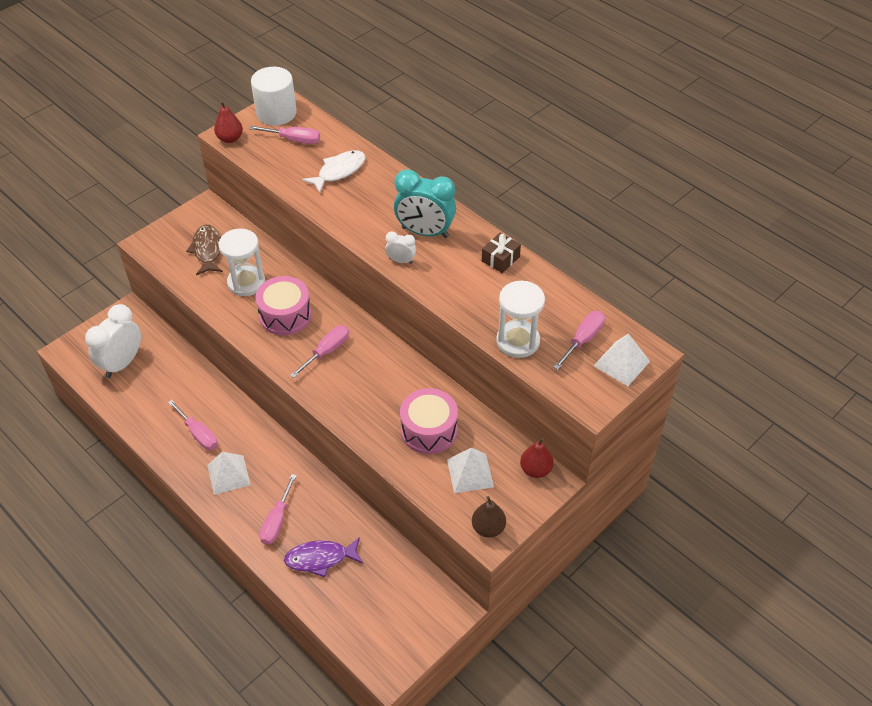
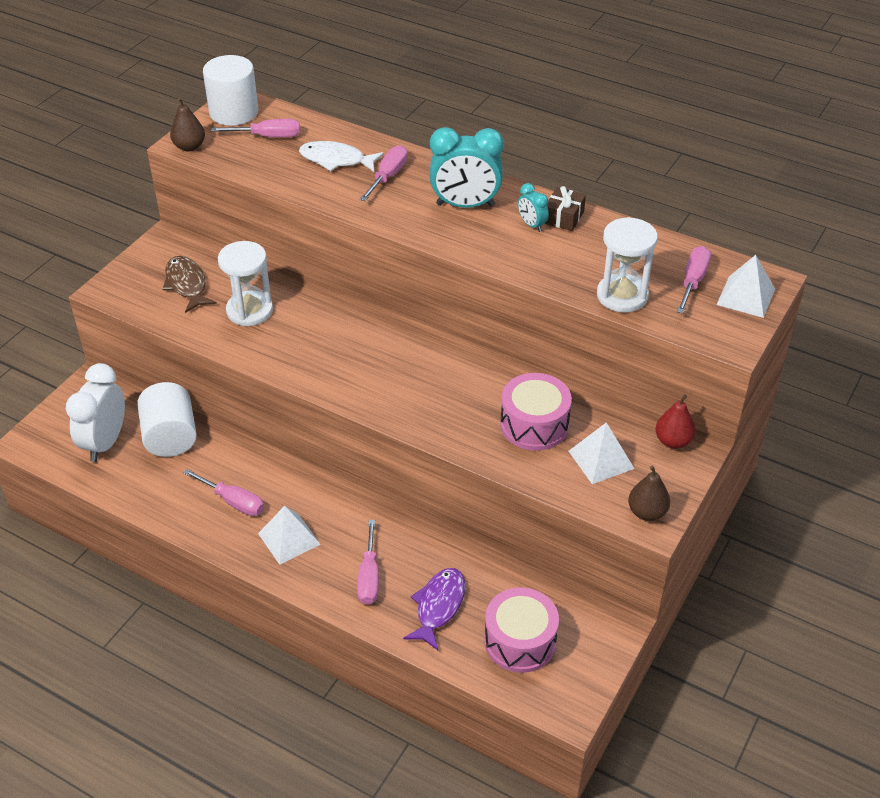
camera: 15 degrees left, 5 degrees down
red pear [214,101,243,143] -> brown pear [170,98,205,152]
pink drum [255,276,311,335] -> pink drum moved to [484,587,559,673]
purple fish [284,537,363,577] -> purple fish turned 135 degrees clockwise [403,568,466,650]
pink screwdriver [290,325,349,378] -> pink screwdriver moved to [360,145,408,201]
white fish [302,150,365,193] -> white fish turned 105 degrees counterclockwise [299,141,384,173]
white clock [385,231,416,264] -> none
none -> white cylinder [137,382,197,457]
none -> turquoise clock [518,183,549,232]

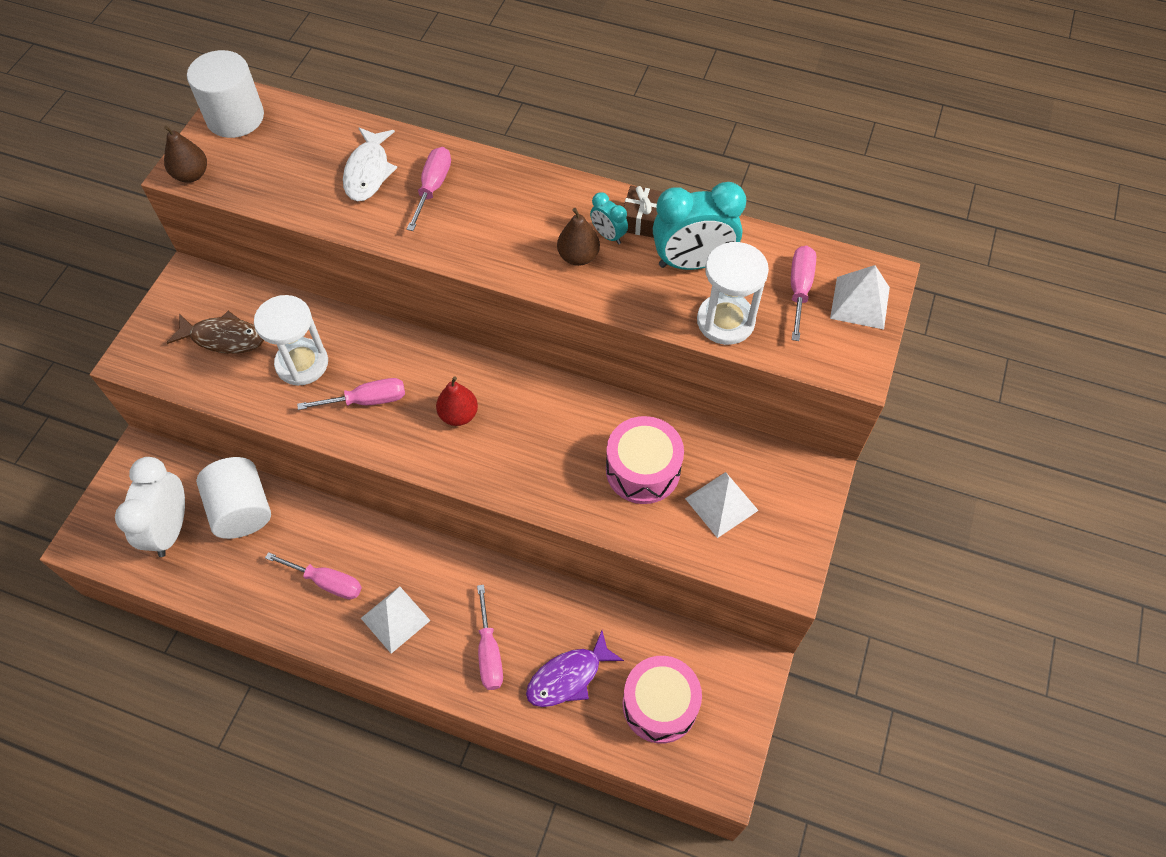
camera: 10 degrees left, 15 degrees up
brown fish [163,256,217,313] -> brown fish turned 135 degrees clockwise [166,311,264,354]
pink screwdriver [211,119,300,137] -> pink screwdriver moved to [297,378,405,410]
white fish [299,141,384,173] -> white fish turned 90 degrees counterclockwise [343,128,397,201]
purple fish [403,568,466,650] -> purple fish turned 135 degrees counterclockwise [526,631,624,707]
turquoise clock [430,127,504,208] -> turquoise clock moved to [653,182,746,270]
brown pear [628,465,670,521] -> brown pear moved to [557,208,600,266]
red pear [655,394,696,449] -> red pear moved to [436,376,478,426]

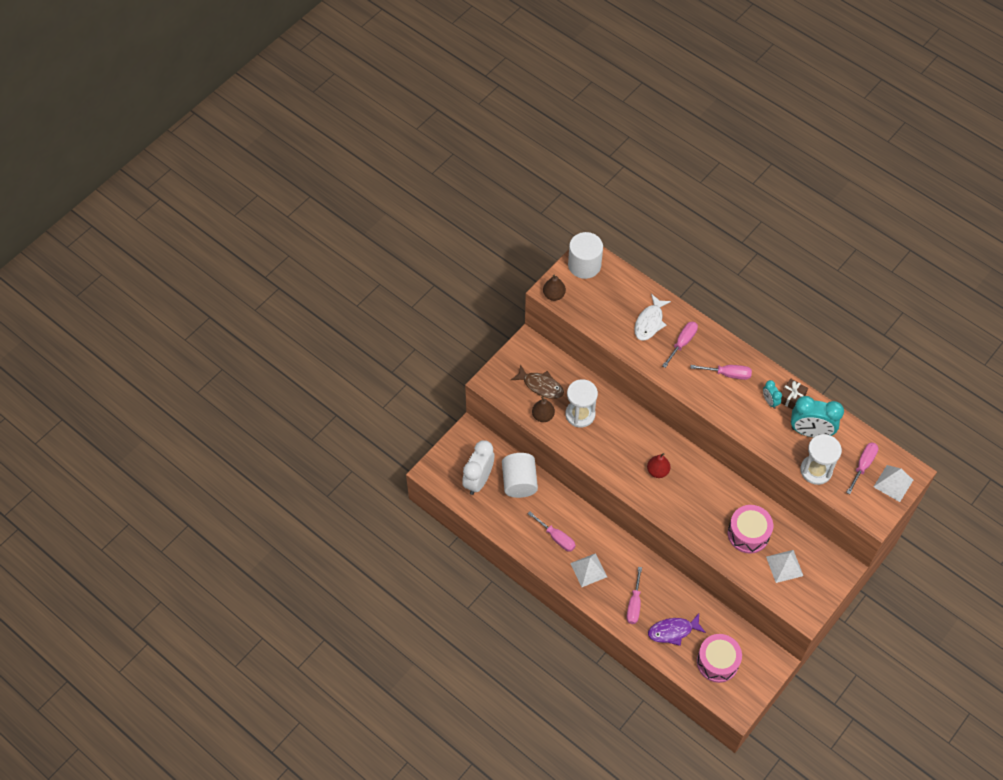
camera: 20 degrees right, 0 degrees up
pink screwdriver [297,378,405,410] -> pink screwdriver moved to [690,365,752,380]
brown pear [557,208,600,266] -> brown pear moved to [532,396,555,422]

